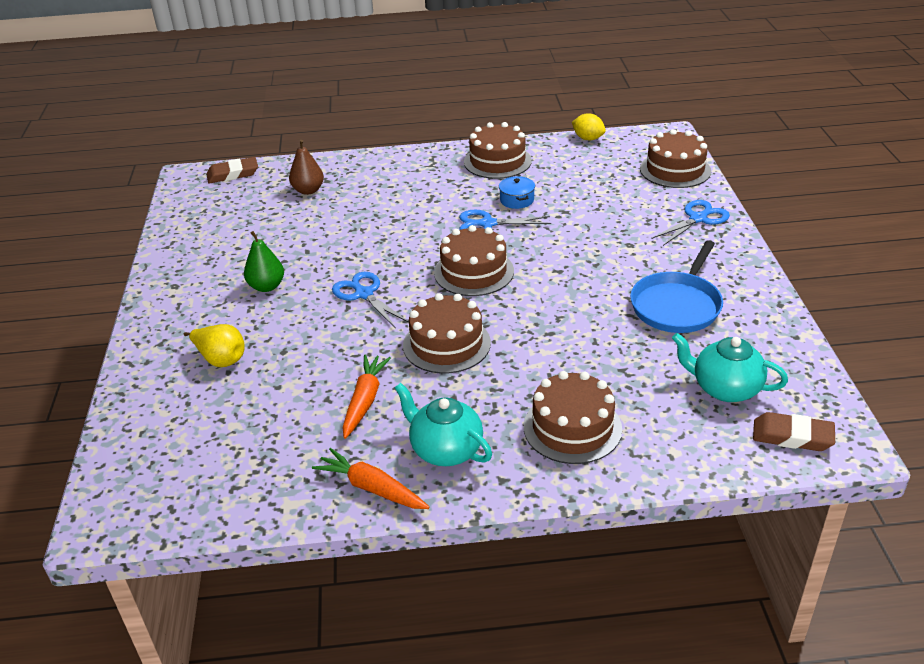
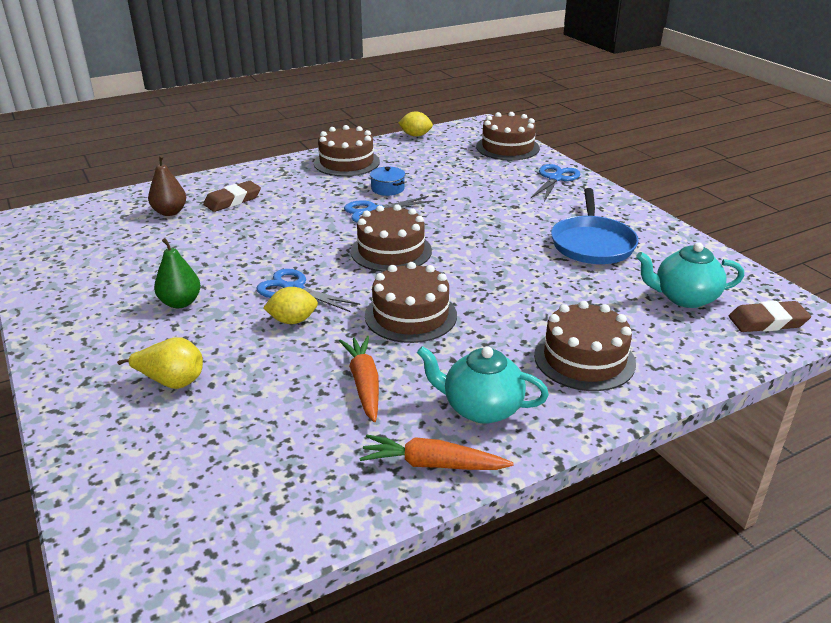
camera: 25 degrees left, 5 degrees down
brown eraser [206,157,258,183] -> brown eraser moved to [203,181,261,212]
none -> yellow lemon [263,287,318,324]

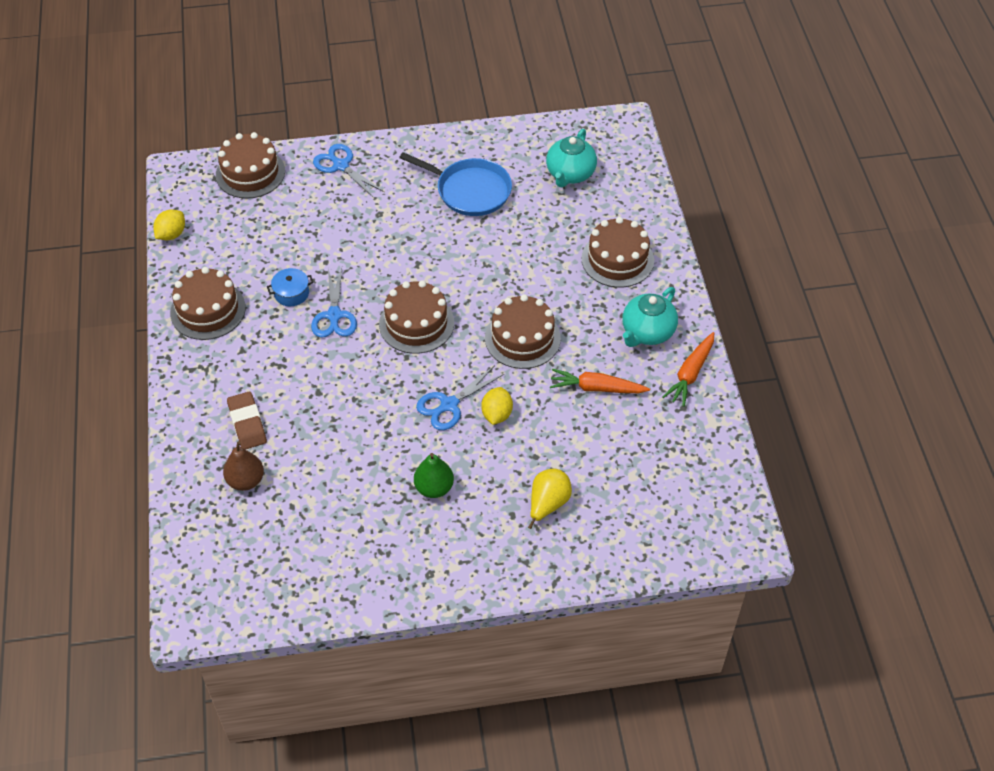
camera: 70 degrees left, 20 degrees up
brown eraser [729,301,811,332] -> none

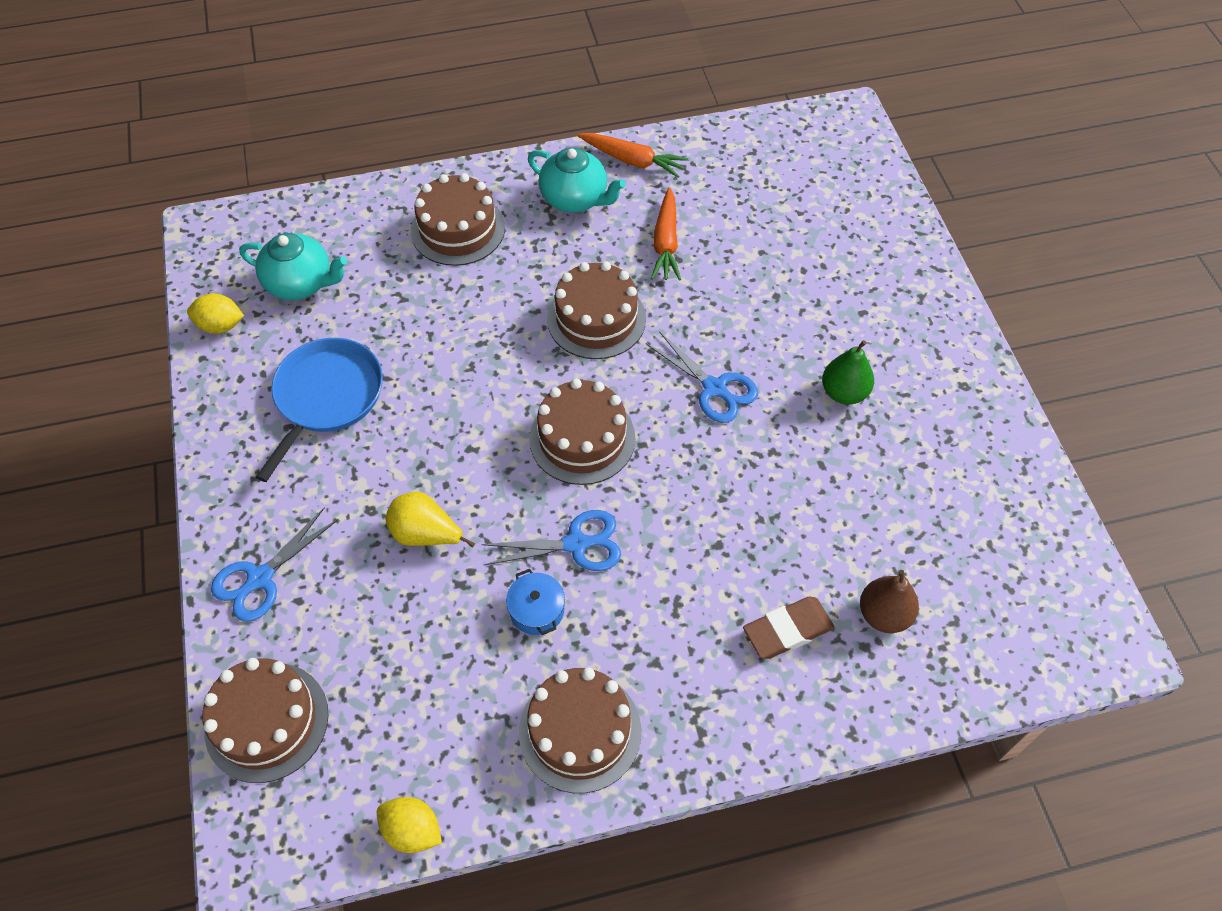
camera: 95 degrees left, 5 degrees up
yellow lemon [481,387,513,425] -> yellow lemon moved to [187,293,244,334]
yellow pear [528,469,572,529] -> yellow pear moved to [386,492,475,548]

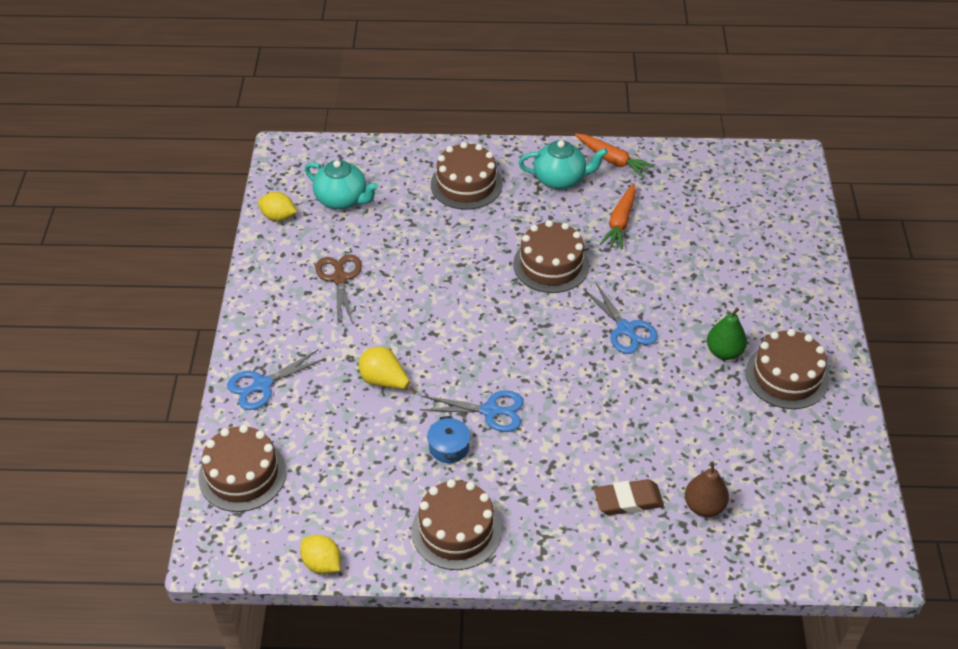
camera: 15 degrees right, 10 degrees down
blue pan [256,338,383,482] -> brown scissors [316,254,362,326]
turquoise teapot [528,147,626,212] -> turquoise teapot turned 45 degrees counterclockwise [519,140,608,189]
brown cake [529,379,635,485] -> brown cake moved to [746,329,829,409]

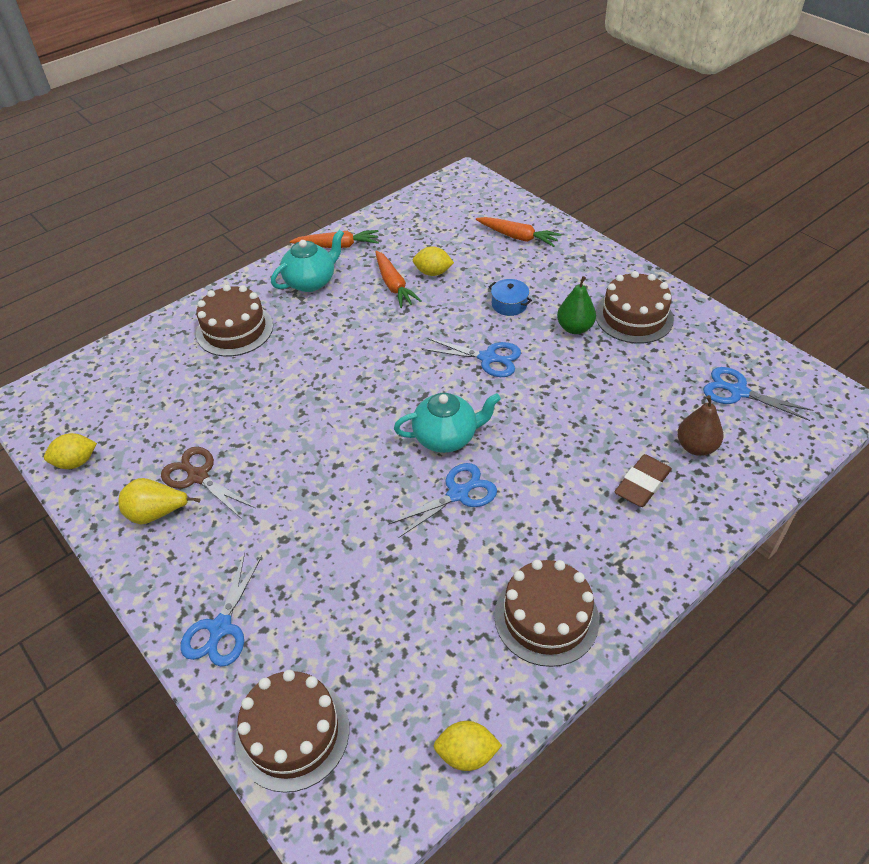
camera: 40 degrees left, 0 degrees up
turquoise teapot [305,160,378,210] -> turquoise teapot moved to [394,393,501,453]
yellow pear [358,347,417,394] -> yellow pear moved to [119,478,201,525]
blue pot [427,416,471,463] -> blue pot moved to [489,279,532,316]
brown cake [513,220,590,293] -> none
none -> yellow lemon [413,246,454,276]
none -> orange carrot [476,217,561,247]
none -> blue scissors [703,367,814,421]

